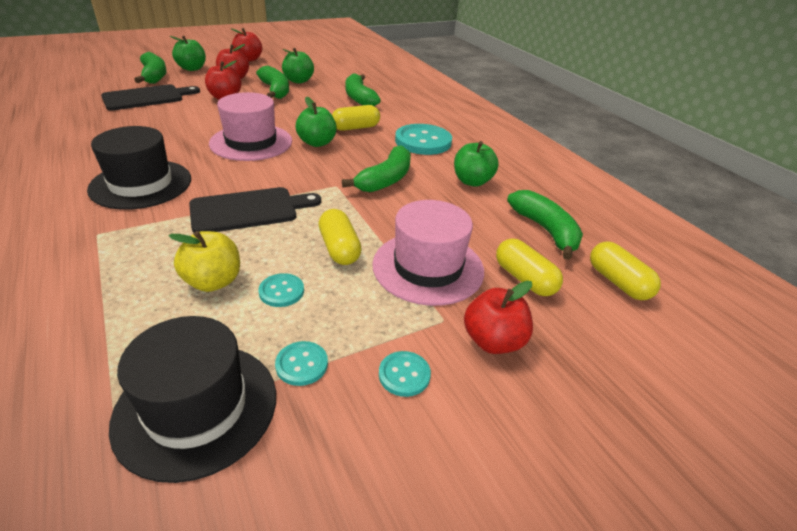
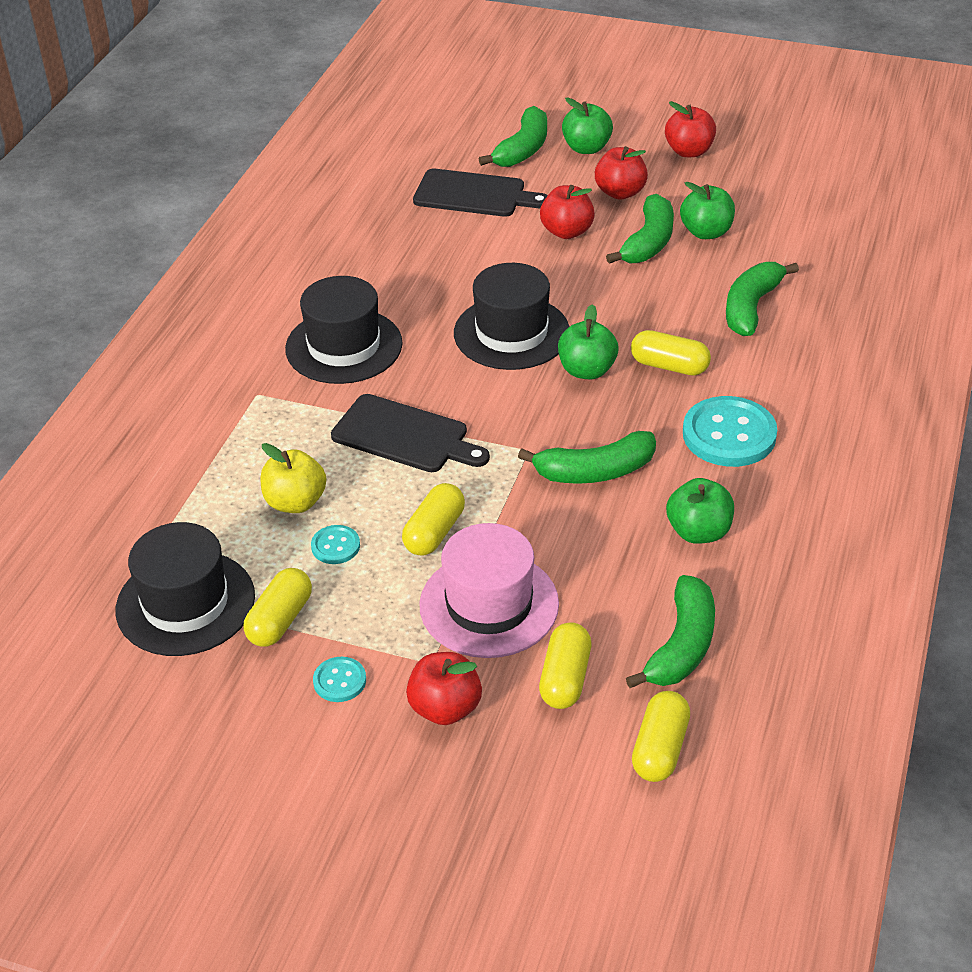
camera: 50 degrees right, 5 degrees up
pink hat [209,92,292,161] -> black hat [454,263,570,370]
turquoise button [275,341,328,386] -> yellow capsule [243,568,312,647]

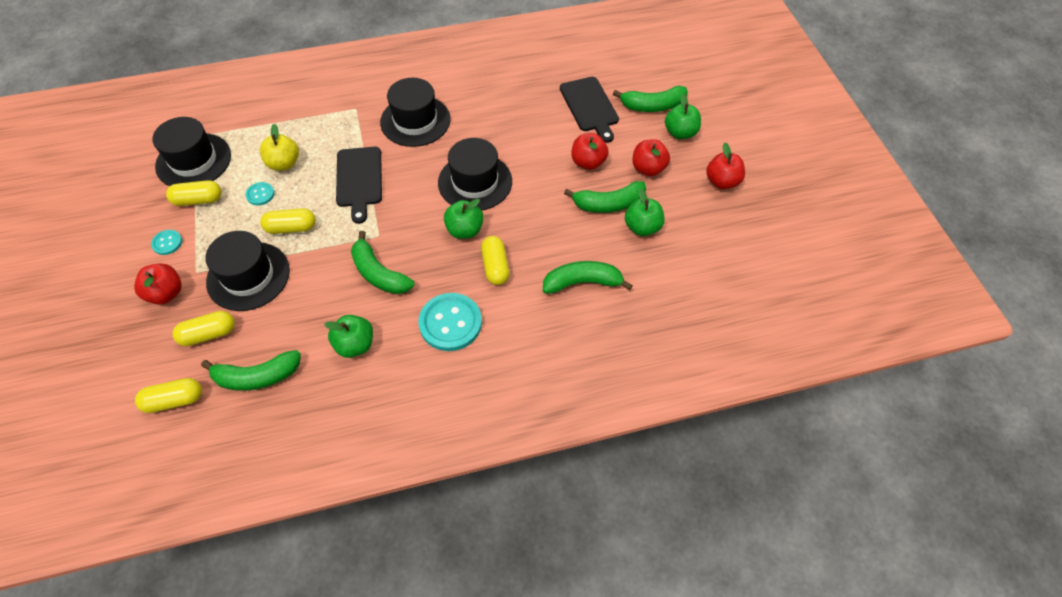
camera: 55 degrees right, 15 degrees up
pink hat [419,523,559,658] -> black hat [206,231,290,311]

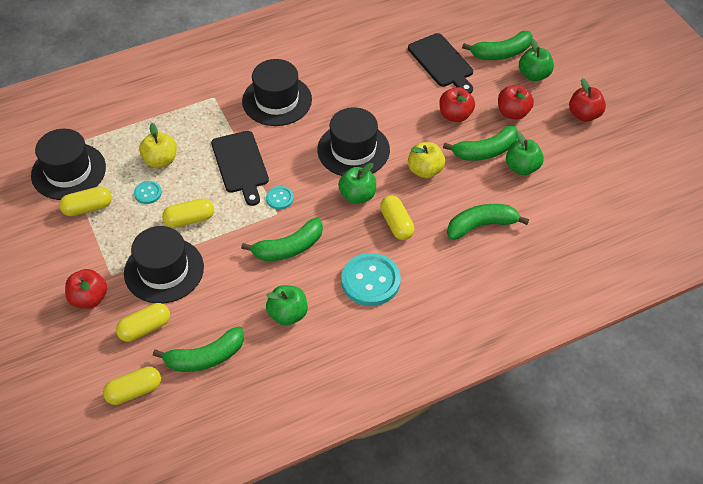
camera: 10 degrees left, 5 degrees down
turquoise button [151,230,182,255] -> turquoise button moved to [266,186,294,209]
green banana [351,231,414,294] -> green banana turned 60 degrees counterclockwise [241,217,323,261]
none -> yellow apple [408,142,445,178]

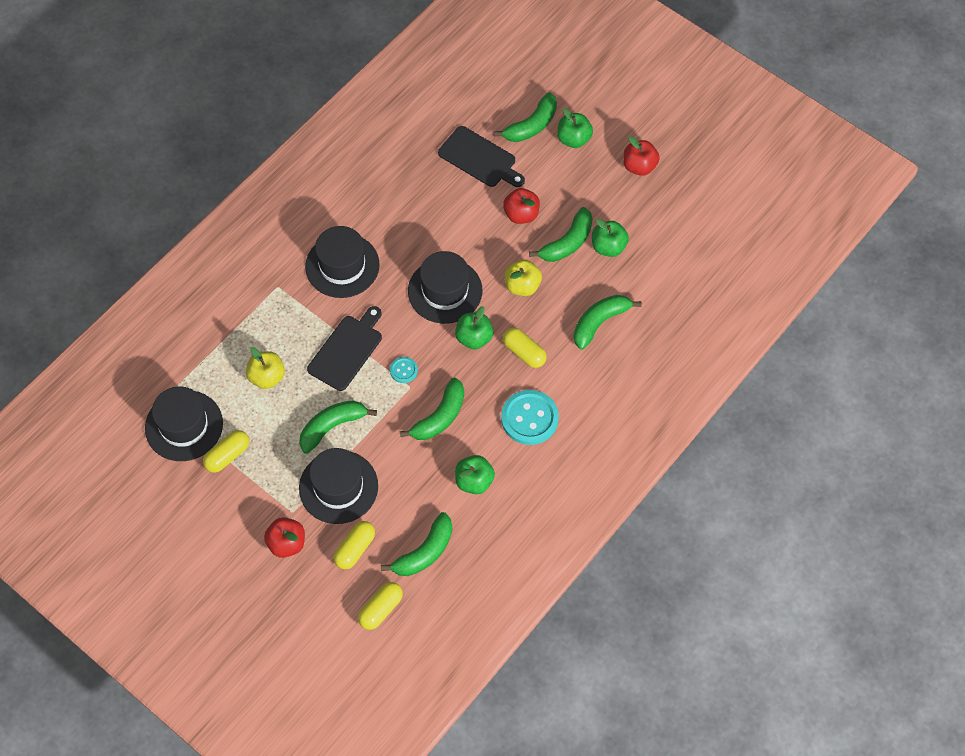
camera: 25 degrees left, 10 degrees up
turquoise button [134,181,162,204] -> none
yellow capsule [162,198,214,228] -> green banana [299,400,377,454]
black cutting board [211,131,269,206] -> black cutting board turned 105 degrees counterclockwise [307,306,382,391]
red apple [498,85,534,120] -> none

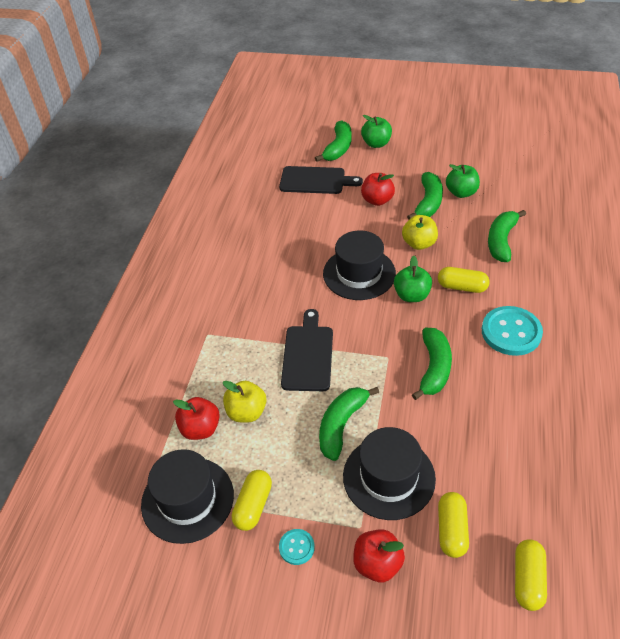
camera: 25 degrees left, 15 degrees down
black hat [305,226,380,298] -> none
green banana [381,512,452,576] -> none
turquoise button [390,357,418,383] -> turquoise button moved to [279,529,315,565]
green apple [455,455,495,494] -> none
red apple [623,136,660,176] -> red apple moved to [173,397,220,440]

